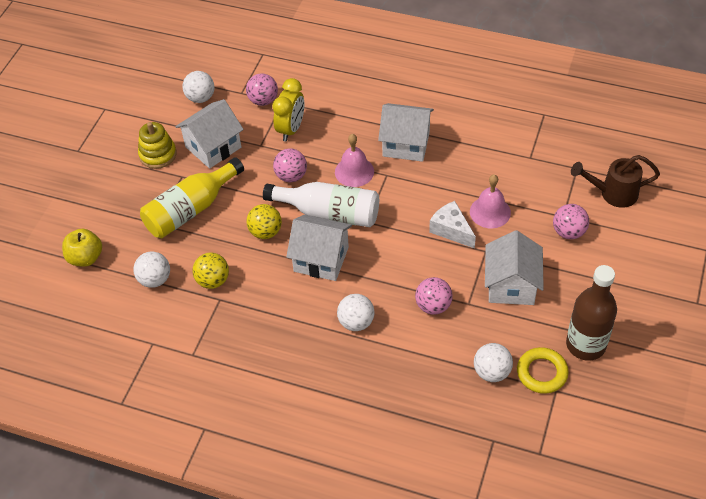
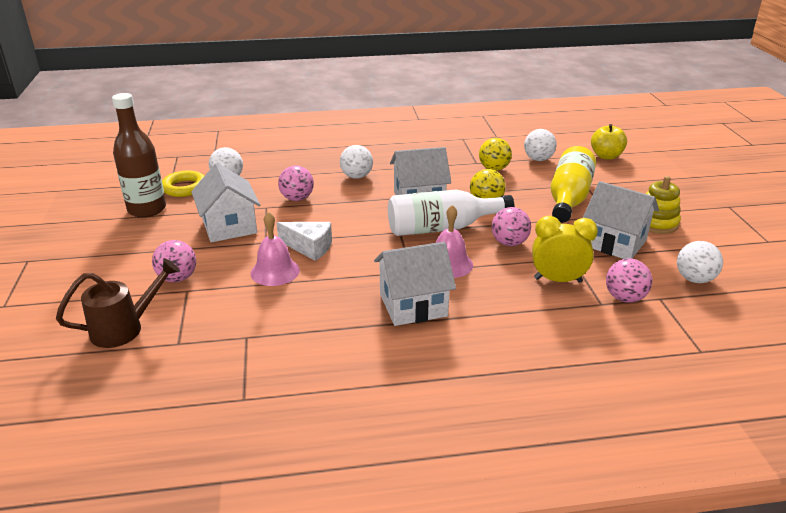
camera: 150 degrees right, 20 degrees down
white house [175,99,244,169] -> white house turned 75 degrees counterclockwise [583,181,659,259]
yellow clock [272,78,304,142] -> yellow clock turned 105 degrees clockwise [532,216,598,283]

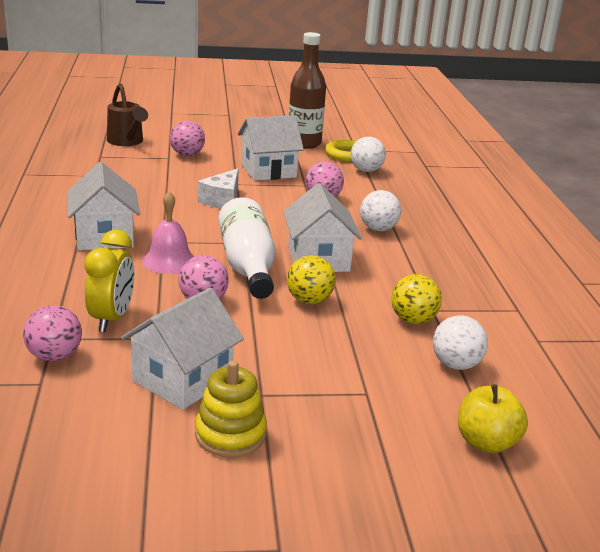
camera: 90 degrees right, 5 degrees down
pink bell [251,212,300,286] -> none
yellow bottle [550,146,596,223] -> none
white ball [677,241,723,283] -> none

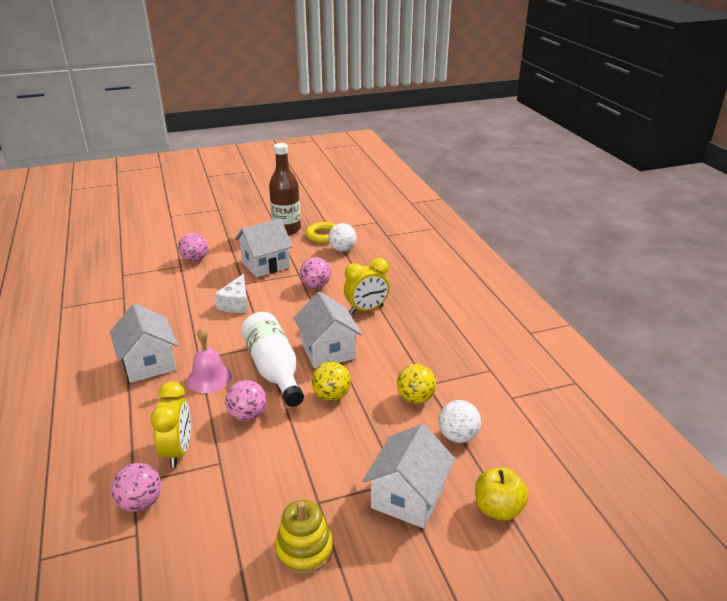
camera: 10 degrees left, 5 degrees up
brown watering can [107,83,148,146] -> none
white house [121,287,244,410] -> white house moved to [363,424,455,528]
white ball [360,190,401,231] -> yellow clock [344,258,390,314]

